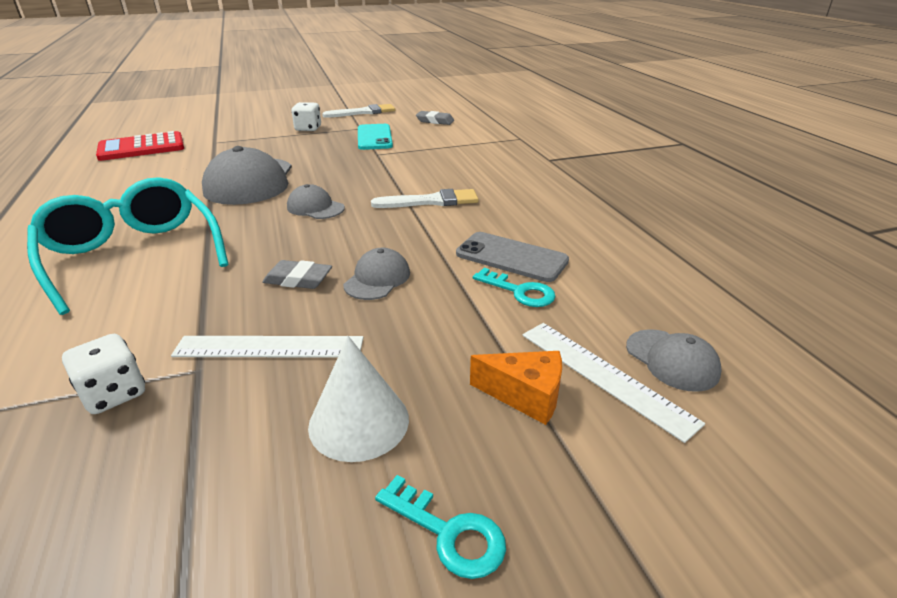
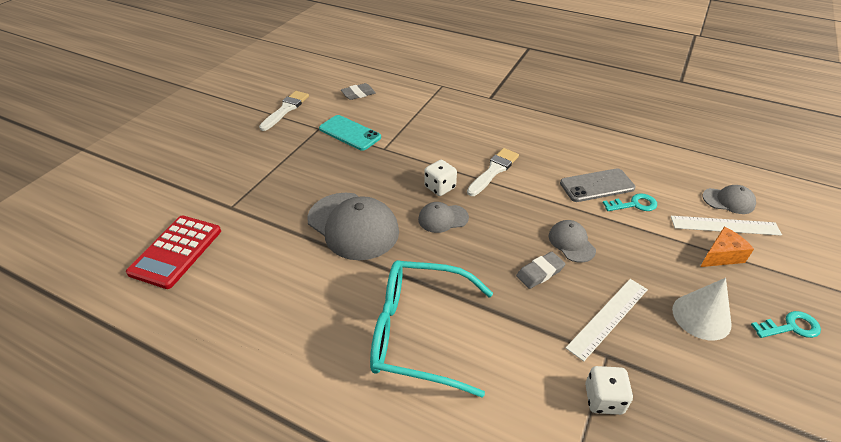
camera: 45 degrees left, 10 degrees up
white dice [291,102,321,131] -> white dice moved to [424,160,457,196]

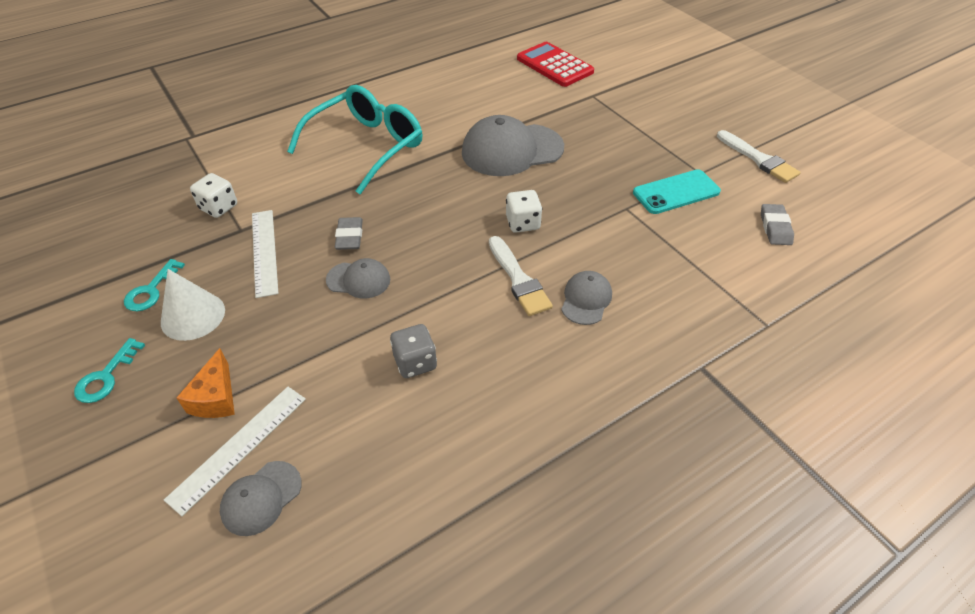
camera: 120 degrees right, 5 degrees up
grey cap [418,202,469,233] -> grey cap moved to [561,271,612,325]
grey phone [560,168,636,202] -> grey dice [390,324,437,378]
turquoise key [603,193,657,211] -> turquoise key moved to [124,259,185,311]

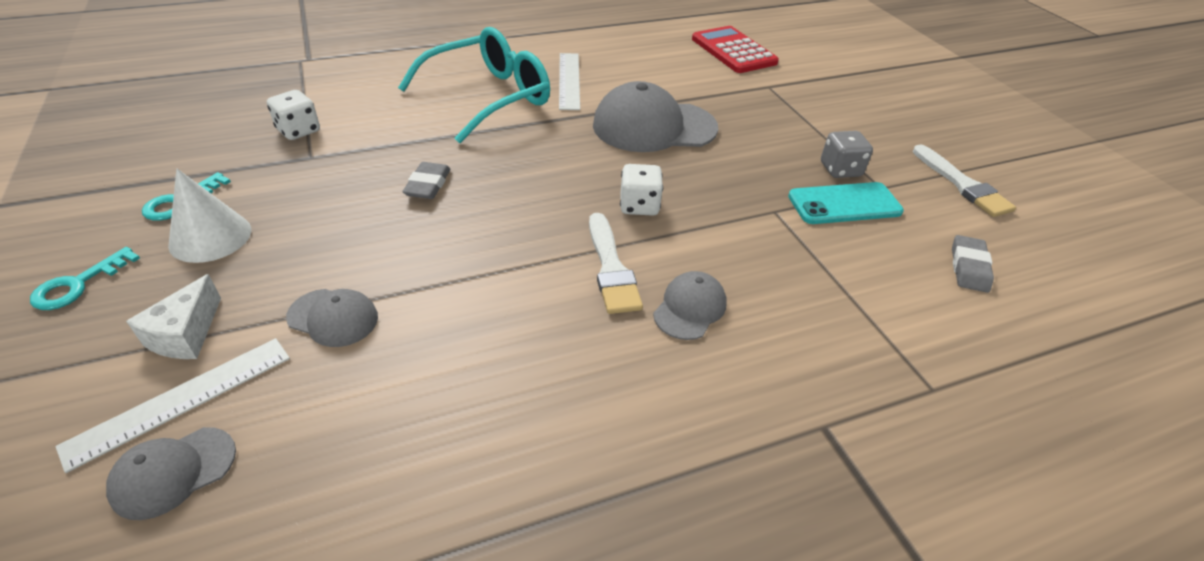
camera: 10 degrees right, 5 degrees down
orange cheese [176,348,235,418] -> white cheese [126,274,221,359]
white ruler [252,210,279,298] -> white ruler moved to [559,53,580,110]
grey cap [326,258,390,299] -> grey cap moved to [286,289,378,347]
grey dice [390,324,437,378] -> grey dice moved to [821,131,873,178]

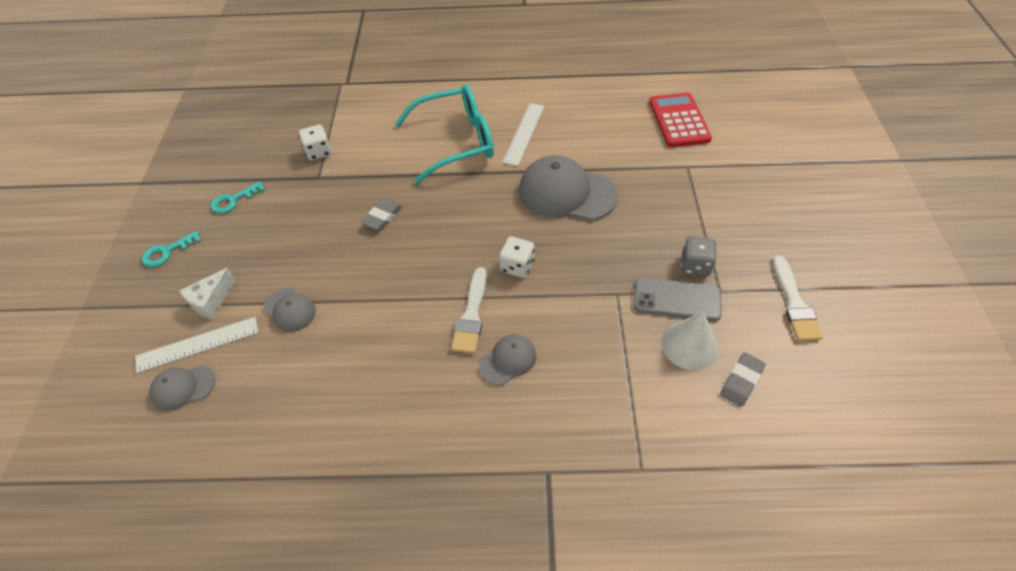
camera: 25 degrees right, 10 degrees up
white cone [168,169,251,263] -> white cone moved to [661,312,718,370]
turquoise phone [788,182,904,224] -> grey phone [634,277,722,321]

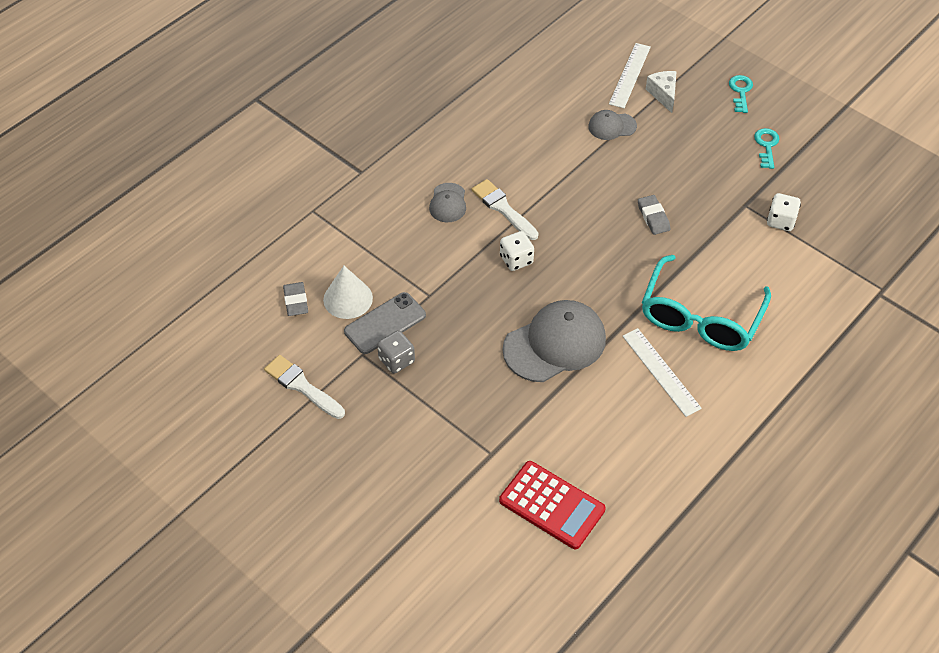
camera: 130 degrees right, 0 degrees up
grey cap [149,366,216,411] -> none

